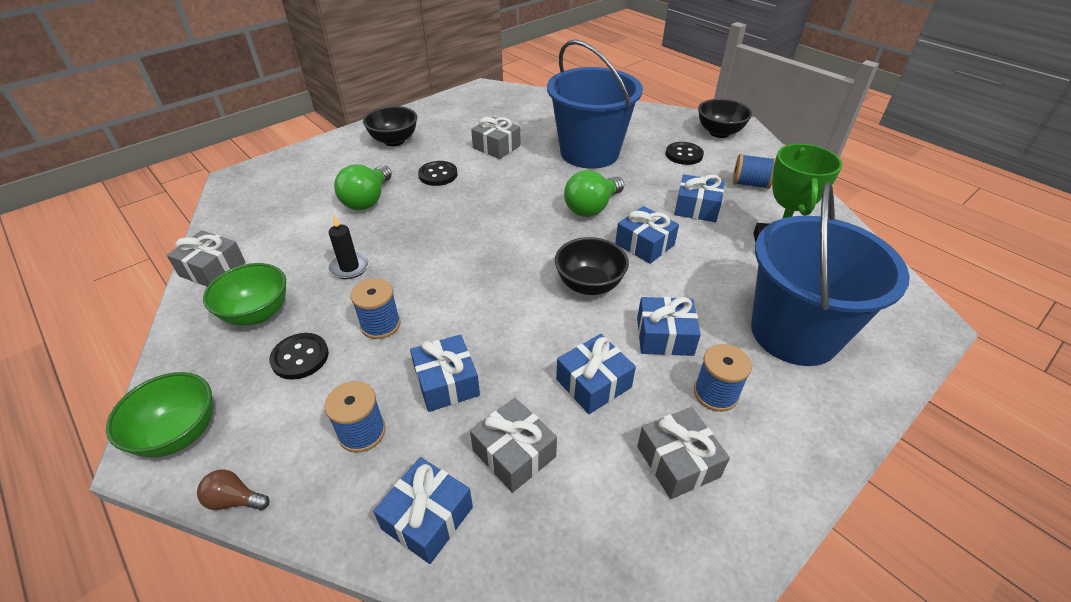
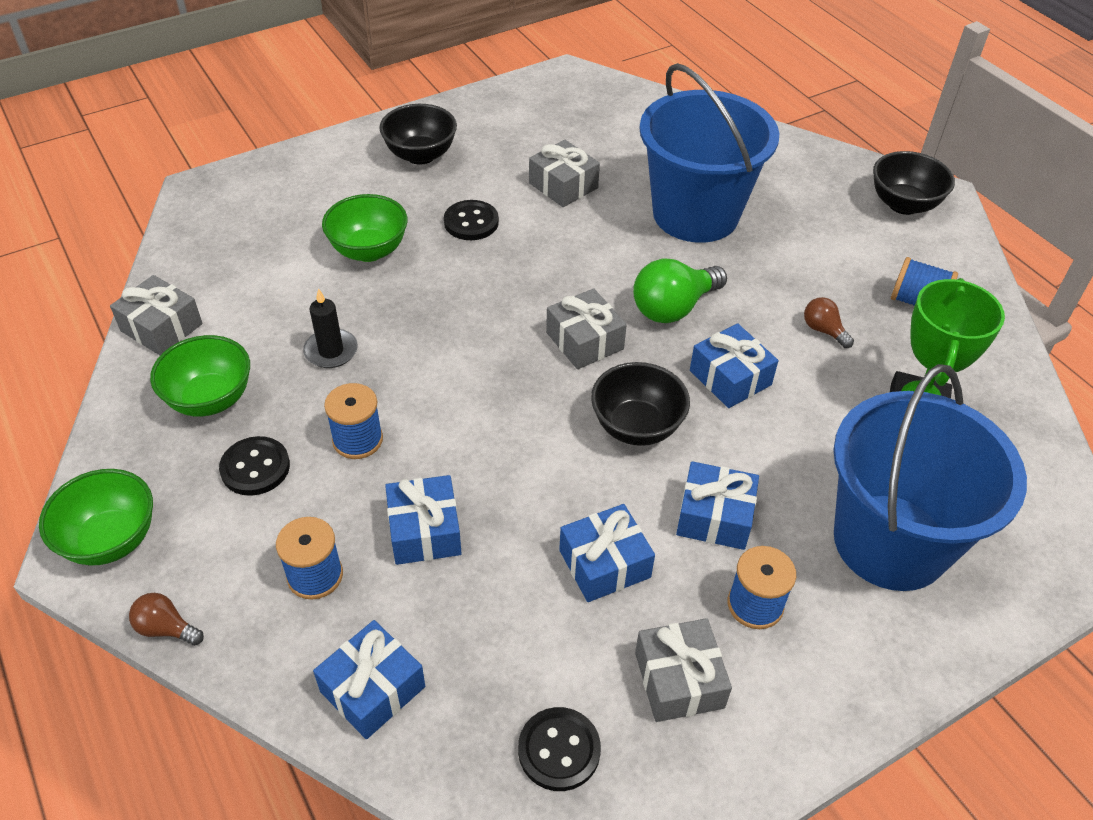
camera: 10 degrees right, 5 degrees up
green light bulb [334,164,392,210] -> green bowl [322,194,408,262]
grey gift [470,398,557,493] -> grey gift moved to [546,288,627,369]
black button [666,142,704,165] -> black button moved to [518,707,601,791]
blue gift [674,174,724,222] -> brown light bulb [804,297,854,348]

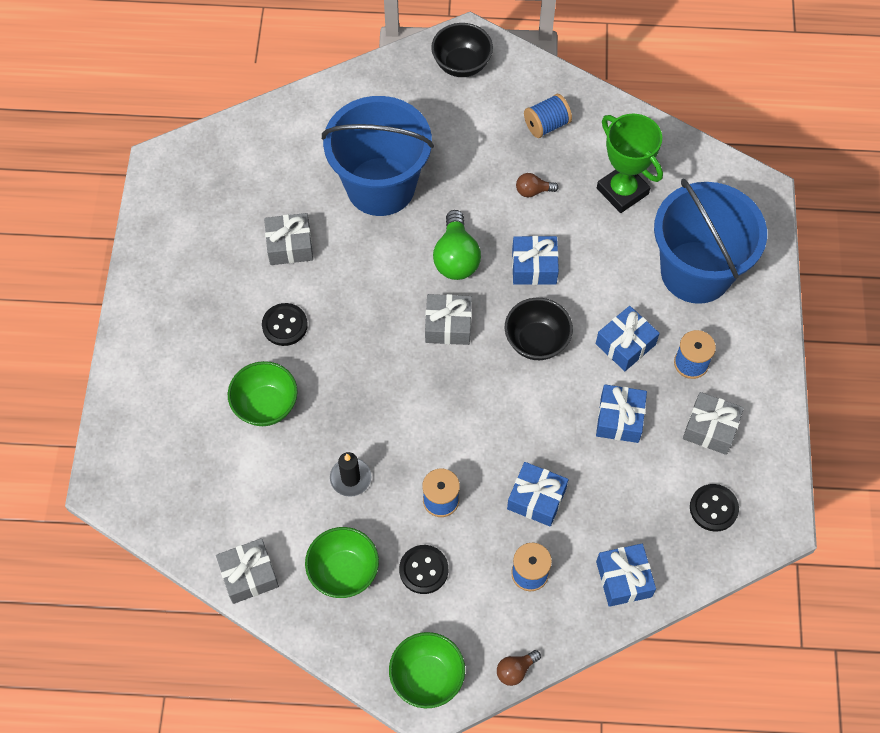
camera: 55 degrees left, 15 degrees up
black bowl [379,104,457,165] -> none

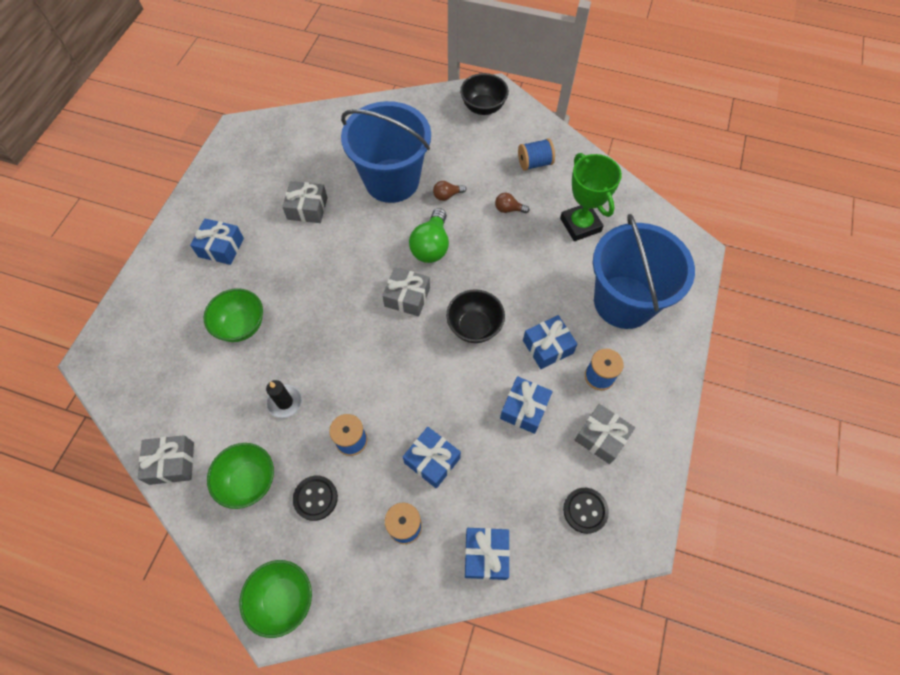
camera: 15 degrees right, 0 degrees up
black button [262,303,308,346] -> none
brown light bulb [497,650,541,686] -> brown light bulb moved to [433,181,466,201]
blue gift [512,236,559,285] -> blue gift moved to [190,219,244,265]

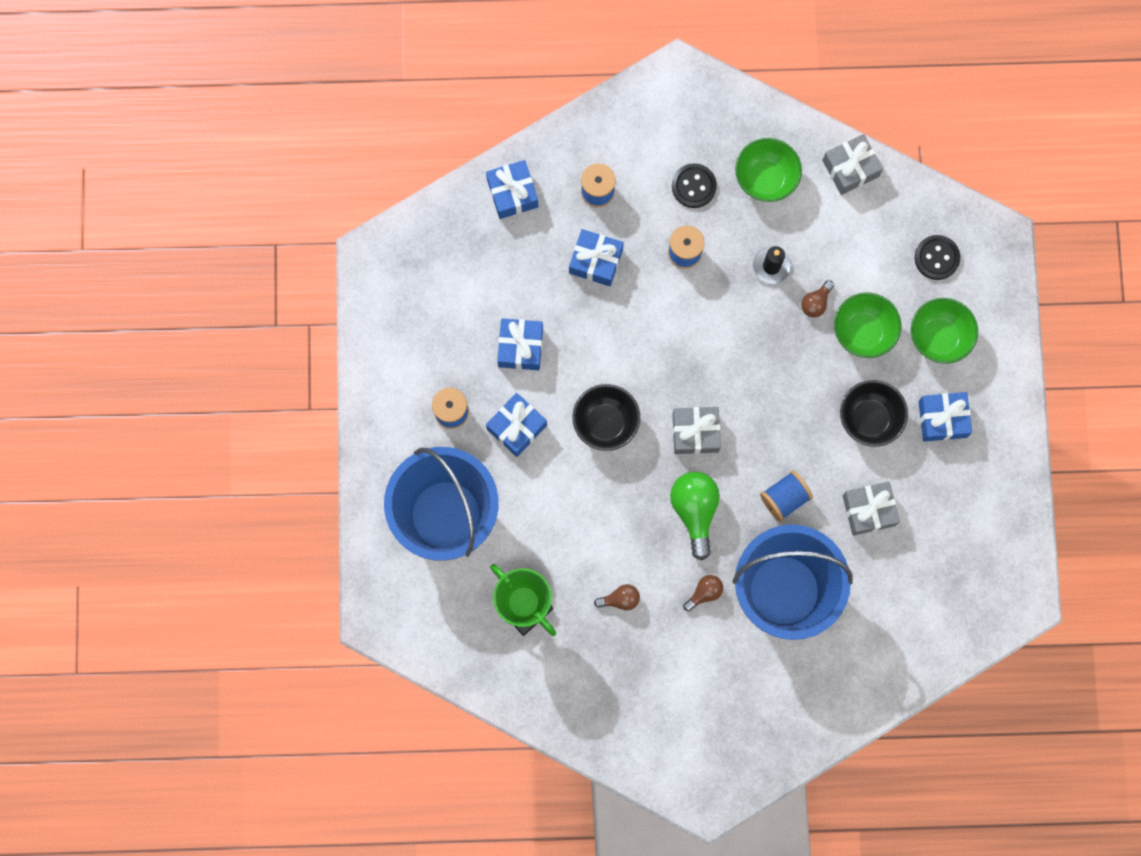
camera: 160 degrees right, 15 degrees up
green bowl [239,560,312,638] -> green bowl moved to [911,298,978,364]
black bowl [460,73,509,115] -> black bowl moved to [840,380,908,447]
blue spool [518,138,555,171] -> blue spool moved to [760,471,813,522]
black button [563,488,609,534] -> black button moved to [915,235,960,280]
grey gift [575,404,635,464] -> none
none -> brown light bulb [801,280,834,317]

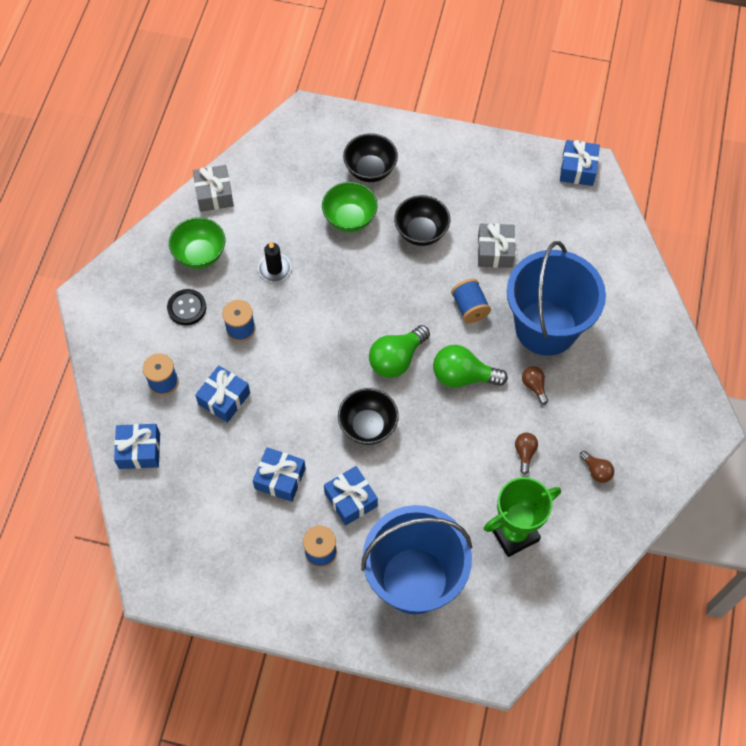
camera: 75 degrees left, 15 degrees down
grey gift [672,407,721,454] -> green light bulb [369,325,430,378]
brown light bulb [801,280,834,317] -> brown light bulb moved to [580,451,614,483]
green bowl [911,298,978,364] -> black bowl [343,133,398,182]
black button [915,235,960,280] -> none
blue gift [918,392,972,442] -> blue gift moved to [560,140,600,186]

